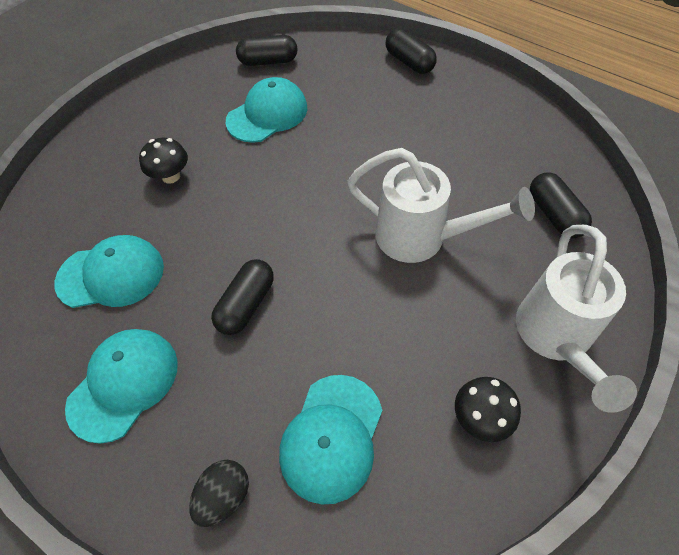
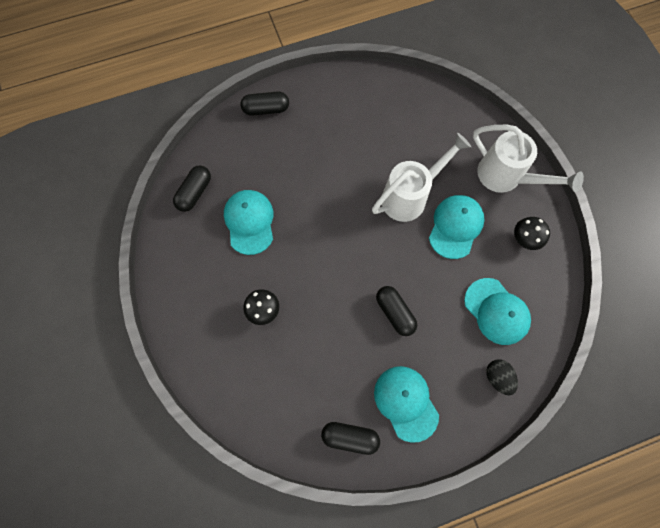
camera: 60 degrees left, 15 degrees up
turquoise cap [54,235,164,308] -> turquoise cap moved to [429,195,484,259]
black capsule [530,172,592,238] -> black capsule moved to [321,422,380,455]

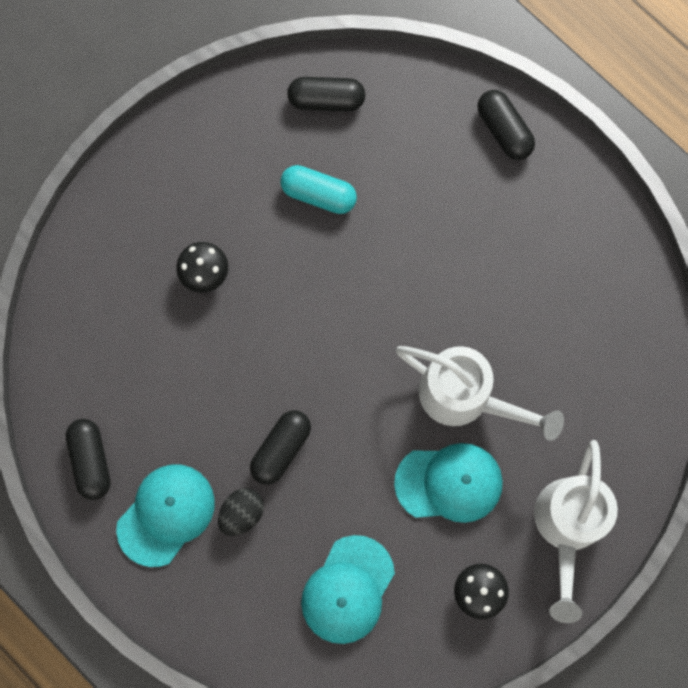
camera: 65 degrees right, 5 degrees up
turquoise cap [224,190,273,255] -> turquoise capsule [280,165,357,214]
black egg [486,359,518,395] -> black egg moved to [218,488,264,536]

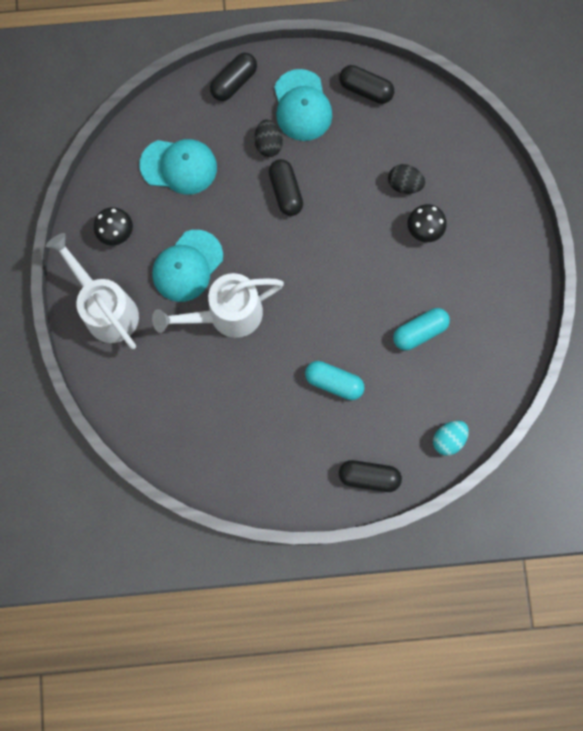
camera: 130 degrees right, 0 degrees up
black capsule [287,77,365,111] -> black capsule moved to [210,53,257,101]
turquoise cap [301,535,395,644] -> turquoise cap turned 120 degrees clockwise [140,139,217,195]
none -> turquoise capsule [305,361,365,400]
none -> black egg [388,164,425,194]
none -> turquoise egg [433,421,469,456]

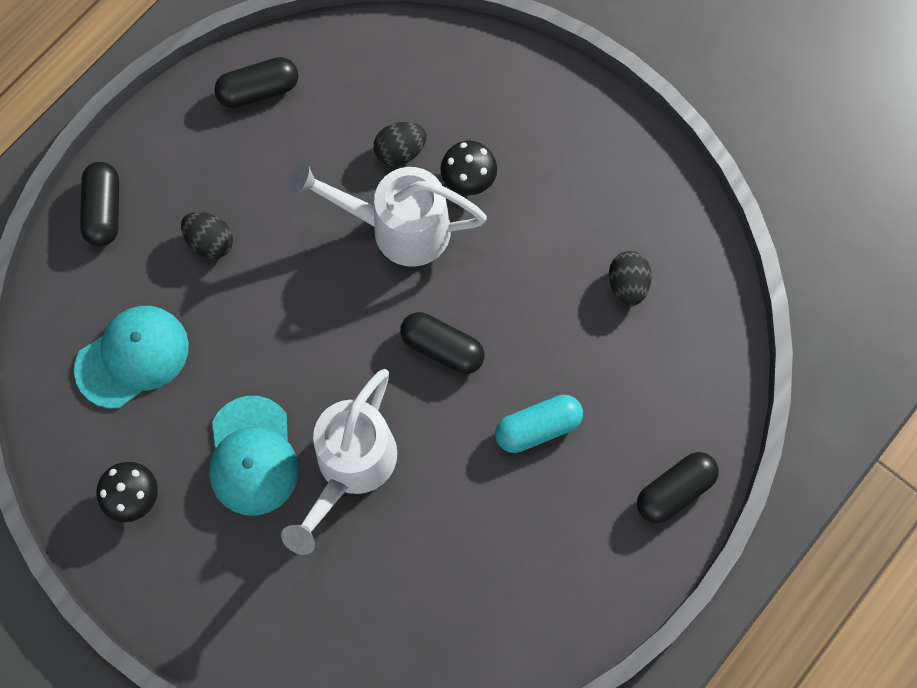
camera: 45 degrees left, 5 degrees down
white watering can [46,233,139,349] -> white watering can moved to [290,162,487,267]
black capsule [268,159,303,216] -> black capsule moved to [400,312,485,374]
turquoise cap [274,69,332,141] -> none
turquoise capsule [393,308,450,351] -> none
turquoise egg [433,421,469,456] -> none
none -> black egg [609,251,652,306]

